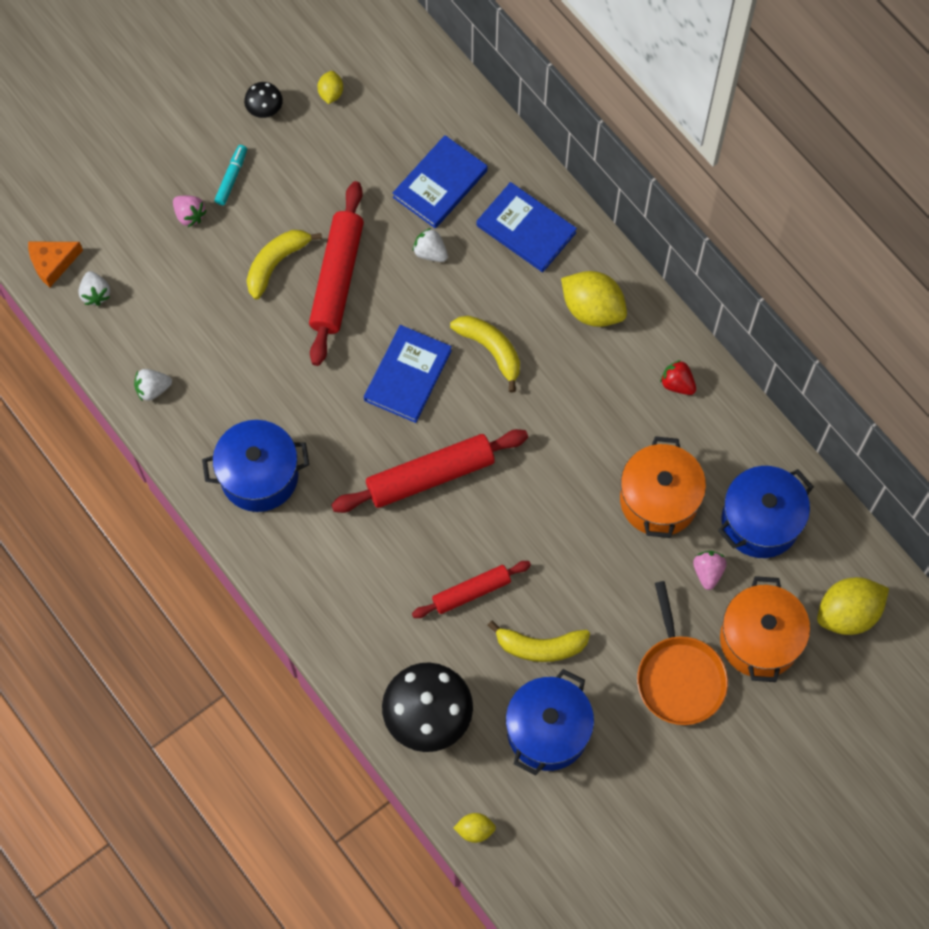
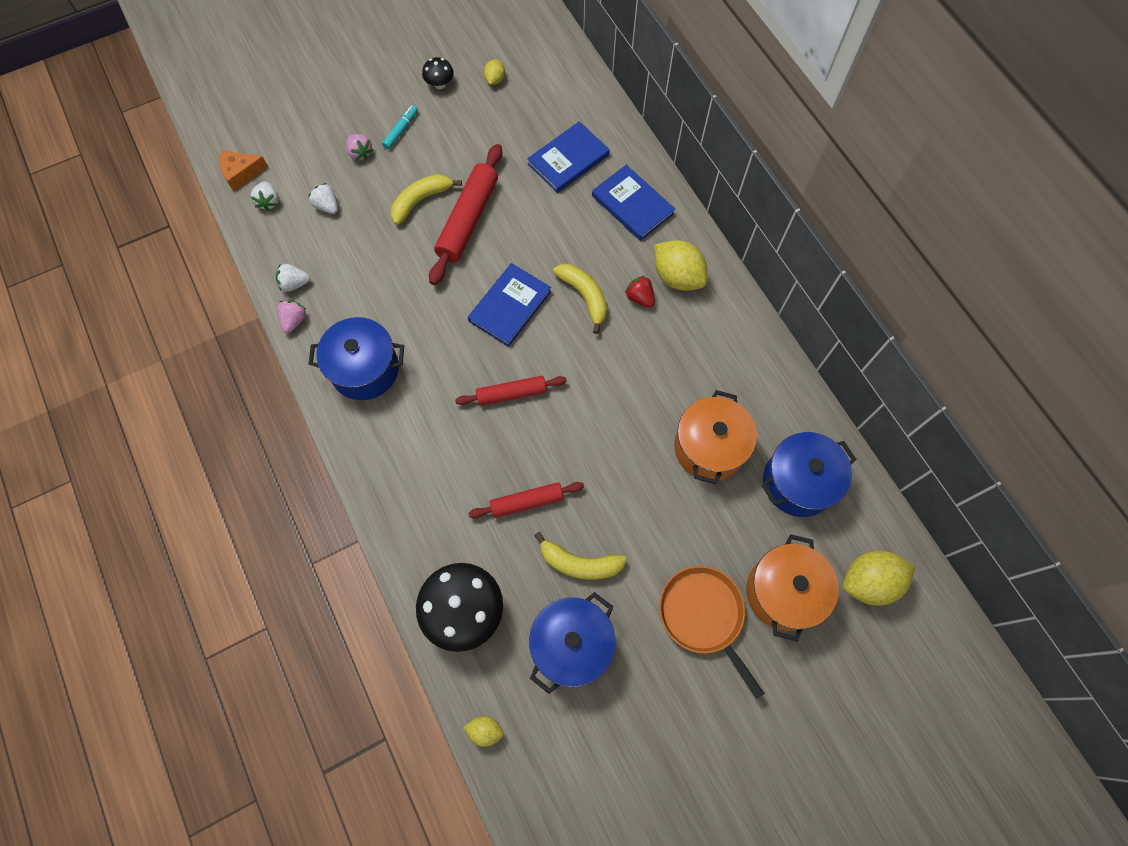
camera: 10 degrees right, 0 degrees up
red rolling pin [331,429,528,513] -> red rolling pin [455,376,567,406], size x0.61
white strawberry [412,228,448,262] -> white strawberry moved to [309,183,338,214]
orange pan [637,581,728,725] -> orange pan turned 150 degrees clockwise [659,566,765,699]
red strawberry [660,360,696,395] -> red strawberry moved to [625,276,655,307]
pink strawberry [693,551,727,590] -> pink strawberry moved to [277,300,307,333]

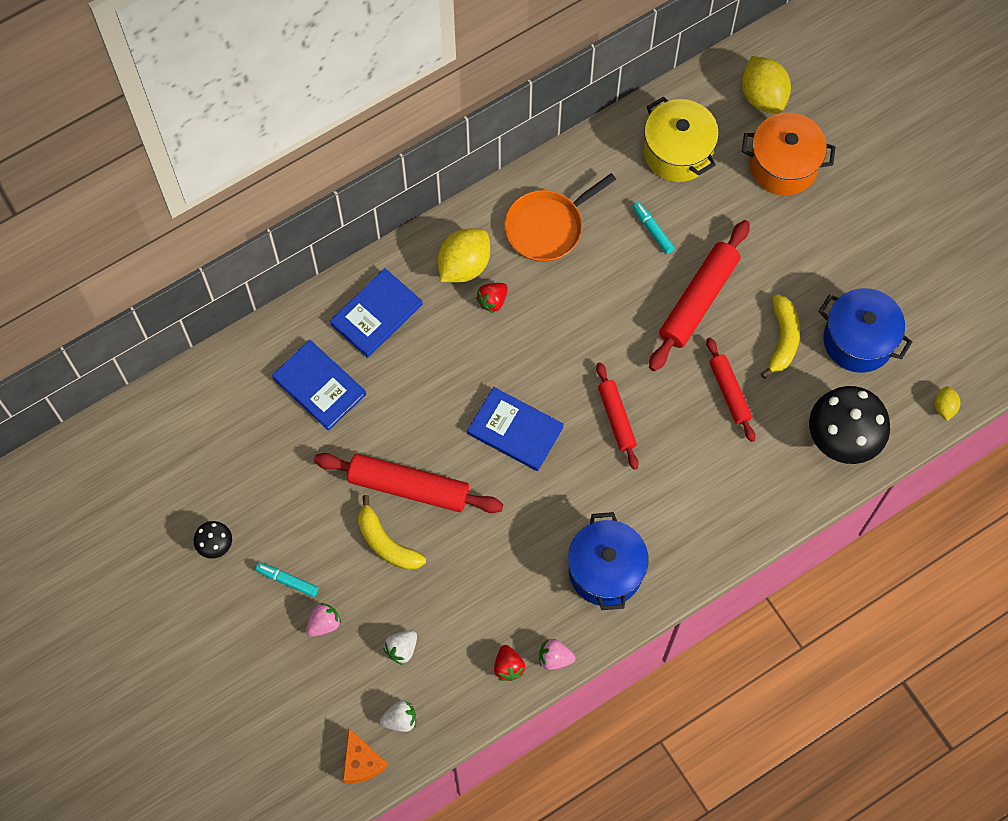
camera: 95 degrees left, 0 degrees up
white strawberry [276,264,310,292] -> red strawberry [494,645,525,681]
yellow lemon [484,60,505,85] -> none
yellow banana [553,264,607,334] -> none
orange pan [659,566,765,699] -> orange pan moved to [504,173,616,262]
orange pot [674,390,757,485] -> turquoise marker [632,202,675,254]
blue pot [761,432,857,517] -> yellow pot [644,96,719,182]
none -> red rolling pin [649,220,750,371]

